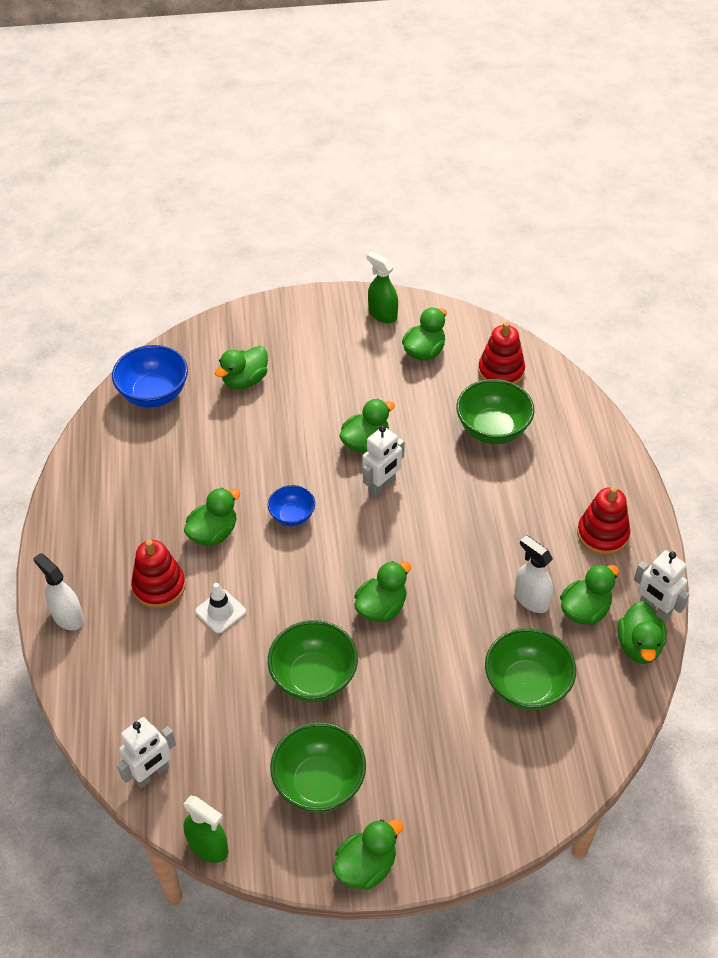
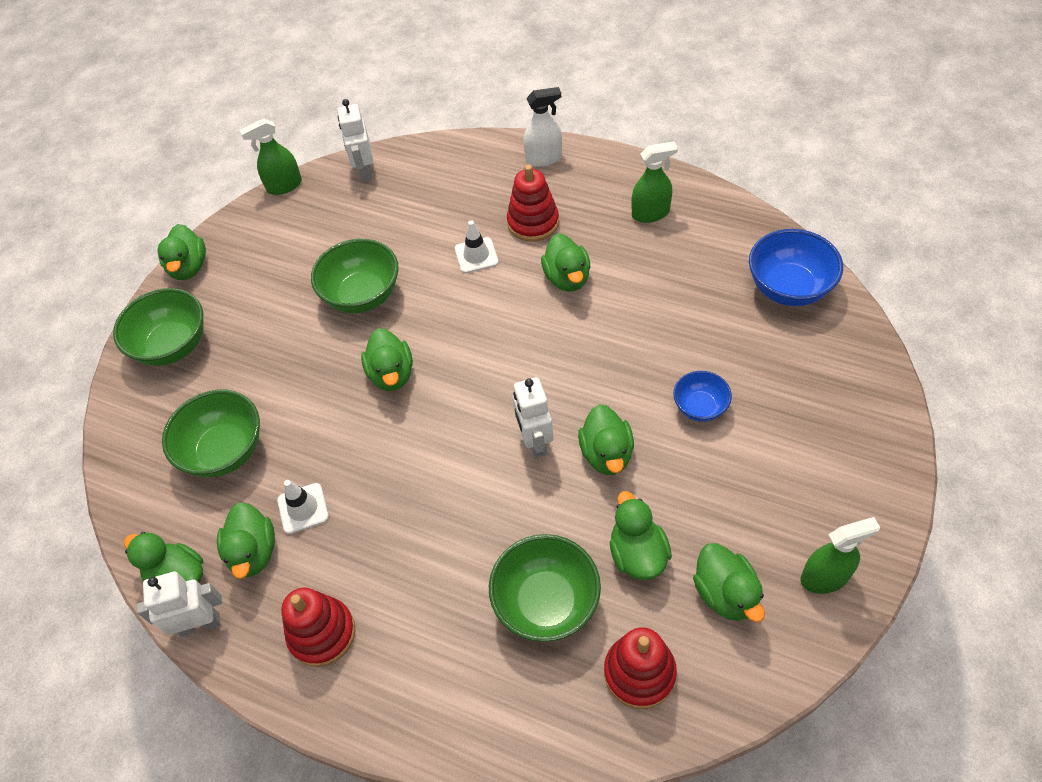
camera: 125 degrees right, 5 degrees up
green duck [215,346,268,389] -> green duck moved to [610,491,672,580]
blue bowl [268,485,315,526] -> blue bowl moved to [673,371,732,422]
green bowl [270,722,366,813] -> green bowl moved to [113,288,204,366]
white spray bottle [515,535,553,613] -> white traffic cone [277,480,329,534]
none -> green spray bottle [631,141,678,223]

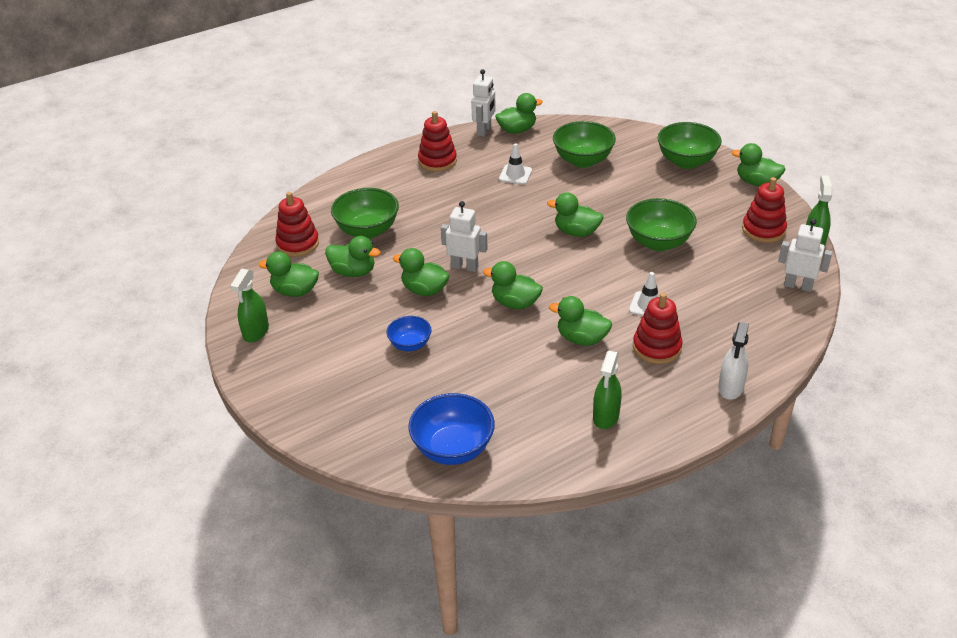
camera: 120 degrees right, 15 degrees down
green duck [217,503,275,579] -> green duck moved to [483,261,543,309]
none -> red stacking toy [742,177,787,243]

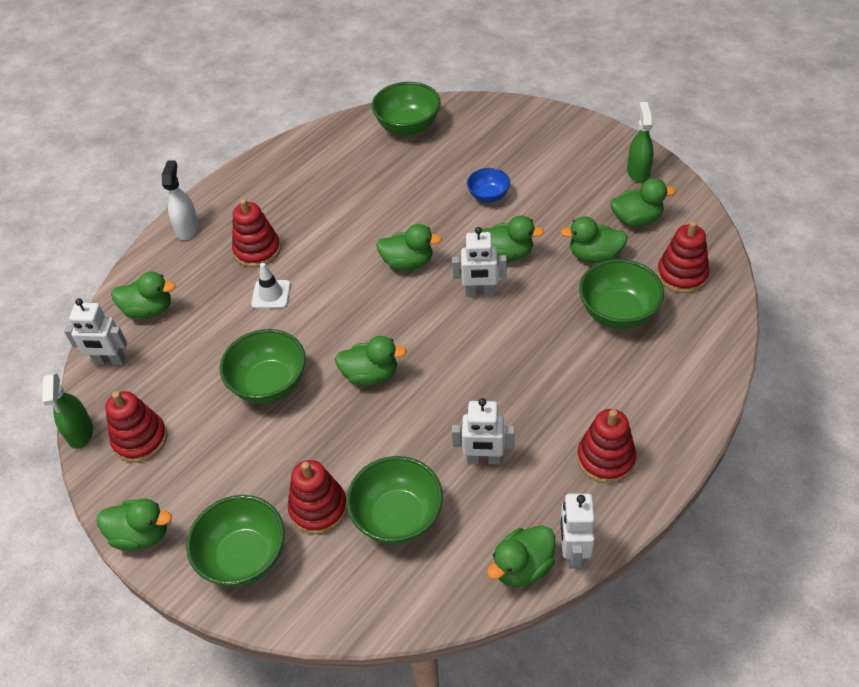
camera: 165 degrees right, 10 degrees up
blue bowl [408,393,495,465] -> green bowl [372,82,441,136]
white traffic cone [499,143,532,184] -> white robot [452,398,514,465]
green duck [549,296,612,346] -> green duck moved to [111,272,176,319]
green spray bottle [593,351,621,429] -> none
none -> red stacking toy [288,460,347,534]

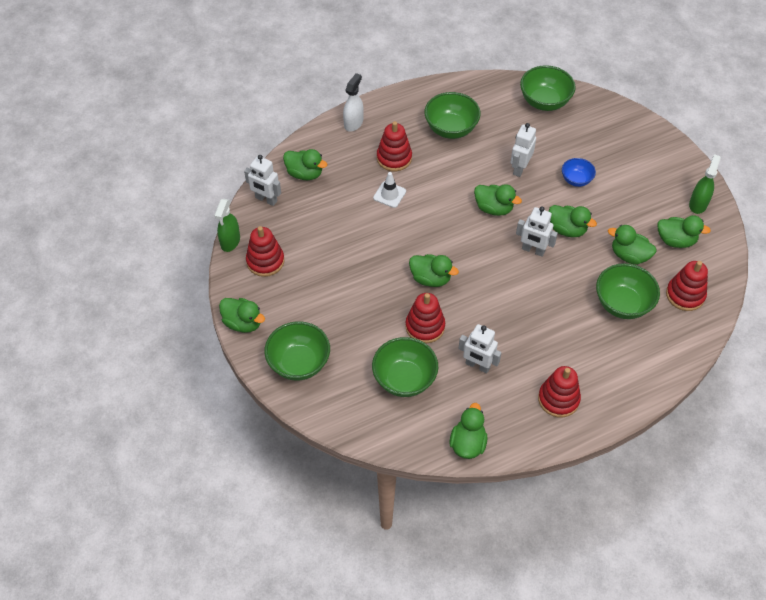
camera: 20 degrees right, 5 degrees up
green bowl [219,329,306,404] -> green bowl moved to [425,92,481,139]
red stacking toy [288,460,347,534] -> red stacking toy moved to [405,293,445,343]
green duck [487,525,556,587] -> green duck turned 120 degrees clockwise [449,403,488,459]
white robot [560,492,595,568] -> white robot moved to [510,123,536,177]

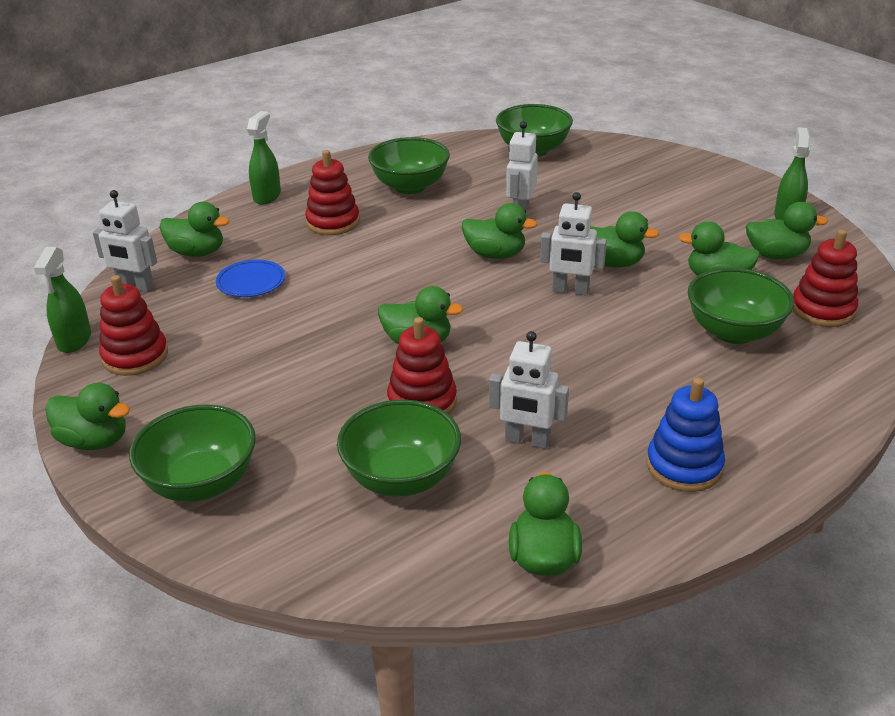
camera: 10 degrees left, 20 degrees down
white spray bottle [343,73,364,132] -> green spray bottle [247,111,281,205]
white traffic cone [373,172,406,208] -> none
red stacking toy [538,366,581,418] -> blue stacking toy [646,378,725,492]
blue bowl [562,158,596,187] -> none
none -> blue plate [216,260,285,297]

